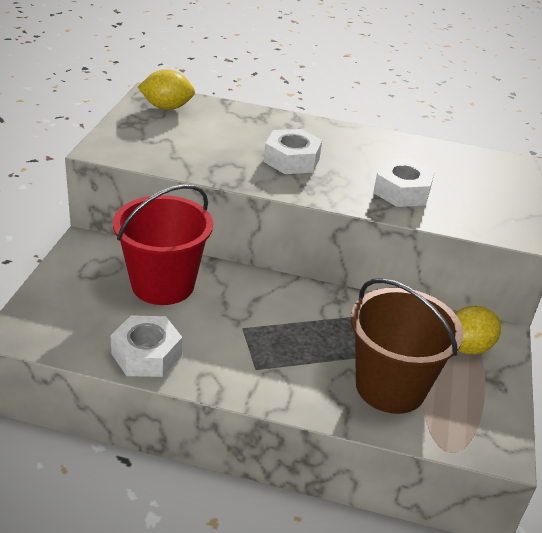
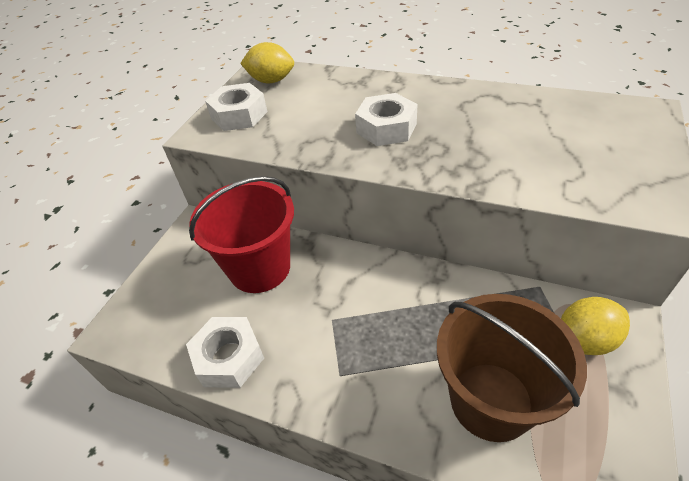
camera: 15 degrees right, 10 degrees up
white nut [373,159,435,207] -> white nut moved to [205,83,267,131]

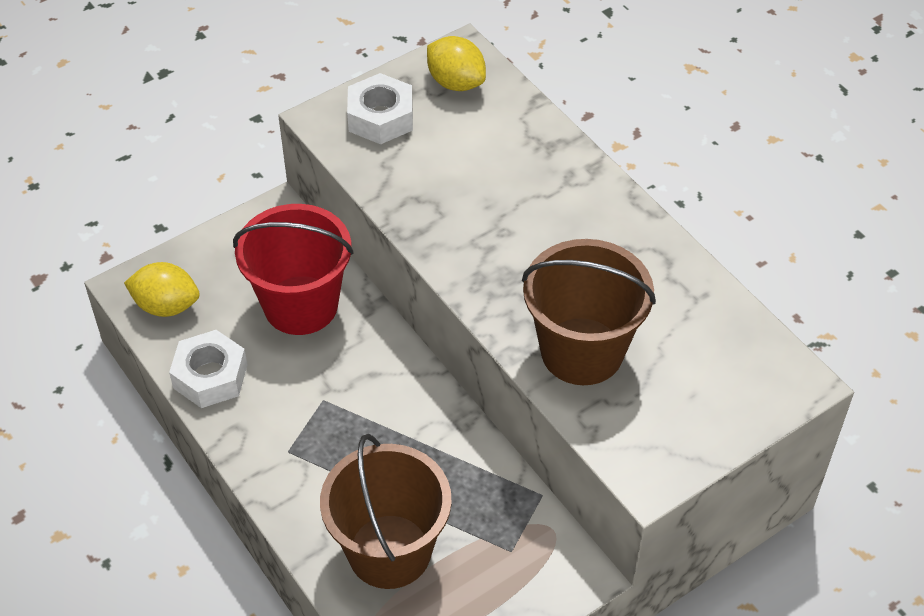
camera: 30 degrees right, 5 degrees up
white nut [355,93,418,146] -> none
yellow lemon [561,297,630,355] -> yellow lemon moved to [124,262,200,317]
none -> brown bucket [522,239,656,385]

